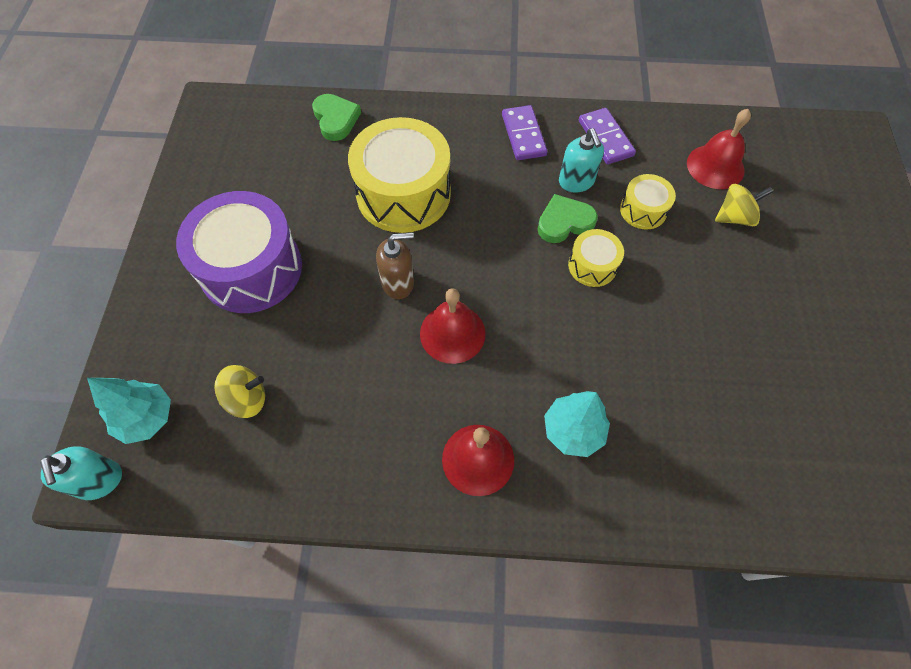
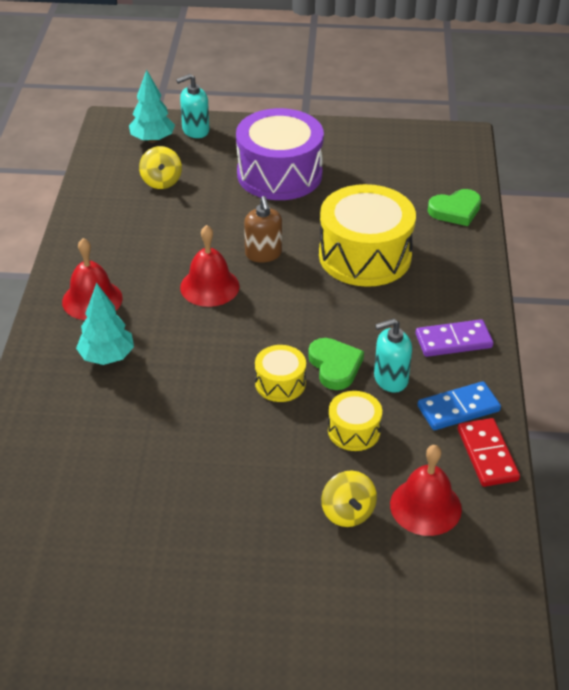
camera: 90 degrees right, 20 degrees down
turquoise soap dispenser [40,446,122,500] -> turquoise soap dispenser moved to [176,74,209,138]
purple domino [579,108,636,164] -> blue domino [417,381,501,430]
none -> red domino [458,418,520,487]

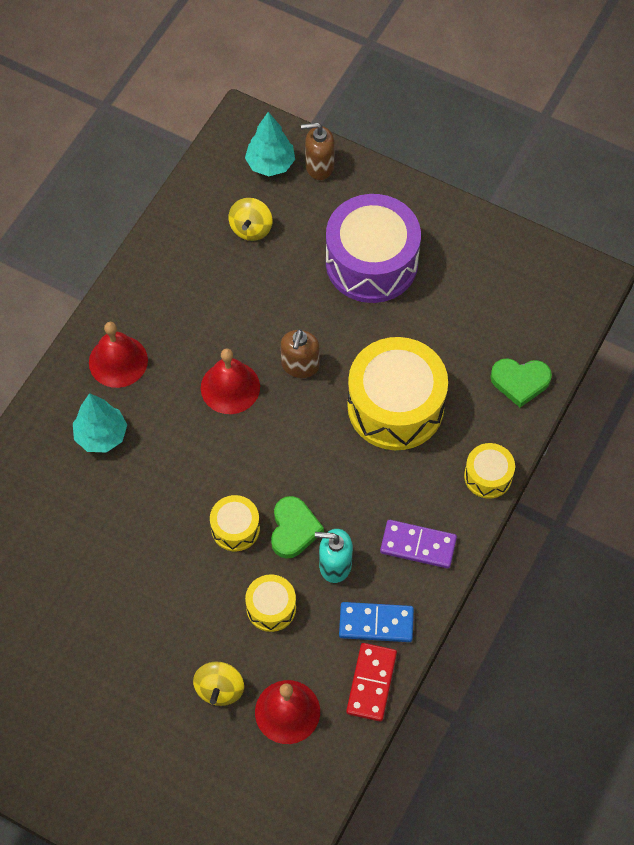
camera: 25 degrees right, 20 degrees up
turquoise soap dispenser [176,74,209,138] -> brown soap dispenser [301,123,335,180]
none -> yellow drum [464,443,515,499]

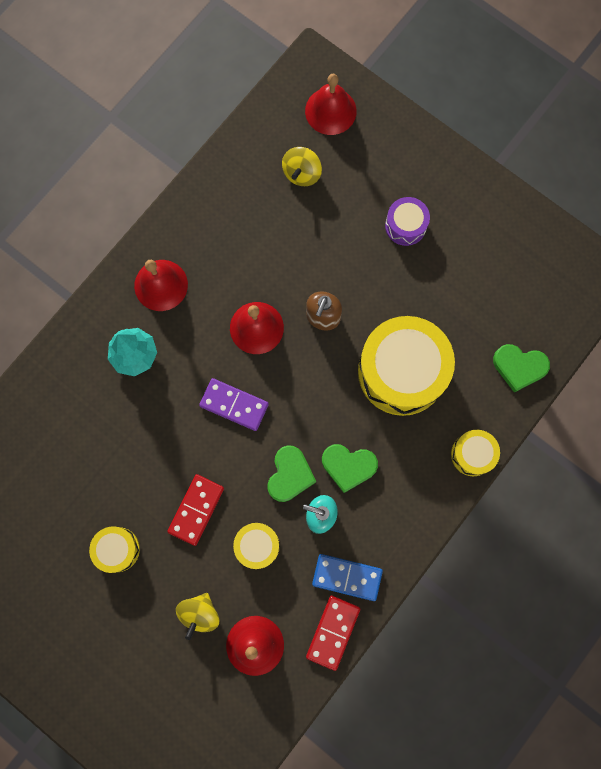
camera: 10 degrees right, 15 degrees up
yellow drum [210,495,260,551] -> yellow drum moved to [89,527,140,573]
turquoise tree [245,112,295,176] -> red bell [305,74,357,135]
brown soap dispenser [301,123,335,180] -> none
purple drum [326,194,421,303] -> purple drum [385,197,430,246], size x0.49
purple domino [380,520,457,569] -> purple domino moved to [199,378,269,431]
none -> red domino [167,474,224,546]
none -> green heart [322,444,378,493]

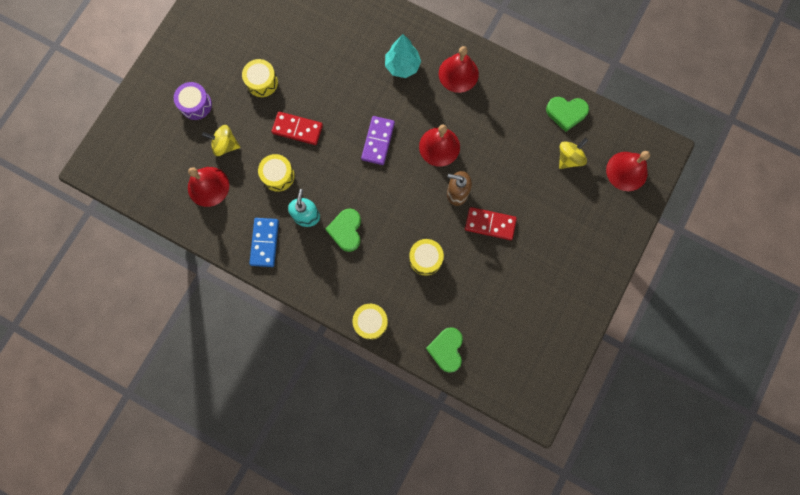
camera: 80 degrees right, 0 degrees up
green heart [267,445,316,502] -> green heart moved to [546,97,589,132]
yellow spinning top [282,147,322,186] -> yellow spinning top turned 120 degrees clockwise [559,138,588,169]
red domino [306,596,360,671] -> red domino moved to [465,207,517,240]
yellow drum [358,316,455,416] -> yellow drum [409,239,444,276], size x0.49
purple drum [385,197,430,246] -> purple drum moved to [174,82,212,120]

